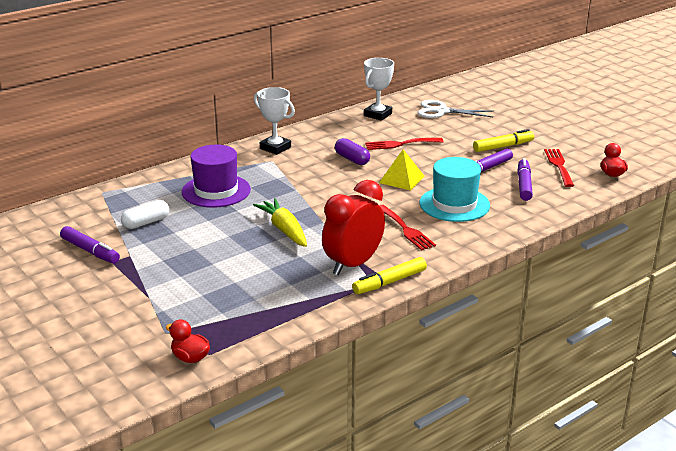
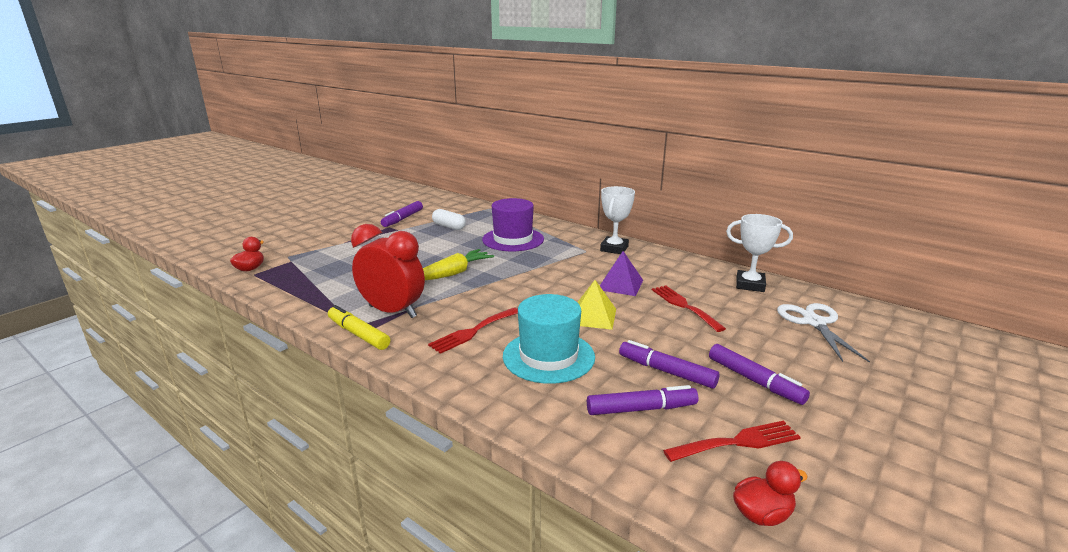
camera: 75 degrees right, 5 degrees down
purple capsule [335,138,370,165] -> purple pyramid [600,251,643,296]
yellow marker [473,129,534,152] -> purple marker [709,344,810,405]

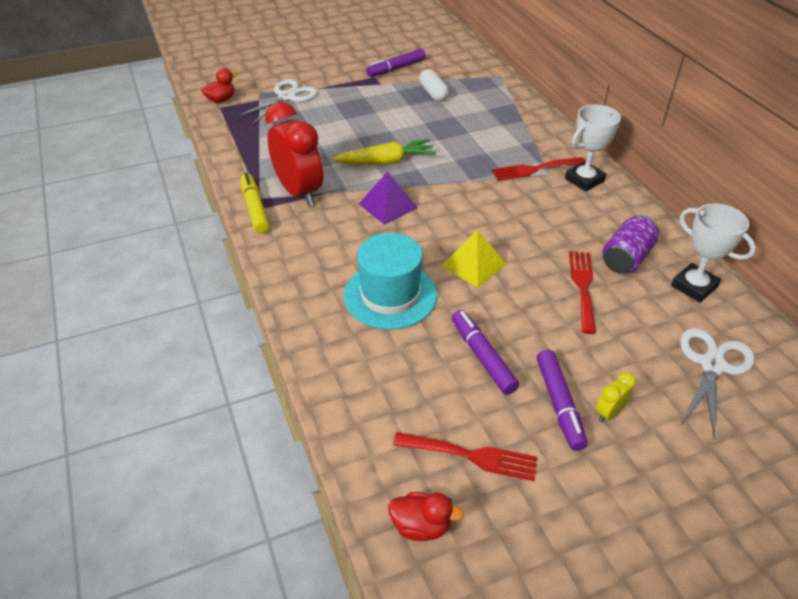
camera: 30 degrees right, 20 degrees up
red fork [428,308,518,354] -> red fork moved to [492,157,585,181]
purple hat [482,198,544,251] -> none
purple marker [587,385,698,415] -> none
purple pyramid [600,251,643,296] -> purple pyramid moved to [359,171,418,225]
none -> white scissors [237,79,318,125]
none -> yellow clock [596,372,636,422]
none -> purple can [602,215,659,274]

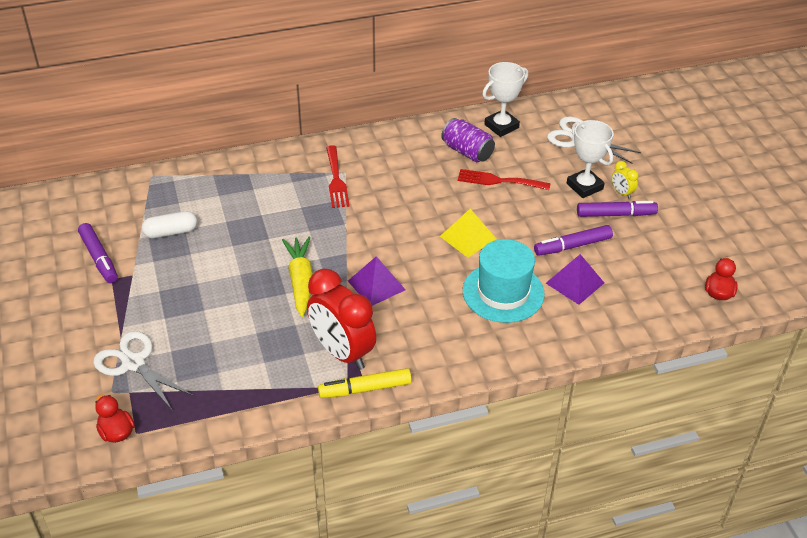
camera: 85 degrees left, 0 degrees up
red clock [265,102,323,206] -> red clock turned 105 degrees counterclockwise [307,269,376,370]
red fork [393,432,537,481] -> none
white trophy [565,105,621,192] -> white trophy moved to [567,120,614,198]
none -> purple pyramid [546,254,604,305]

